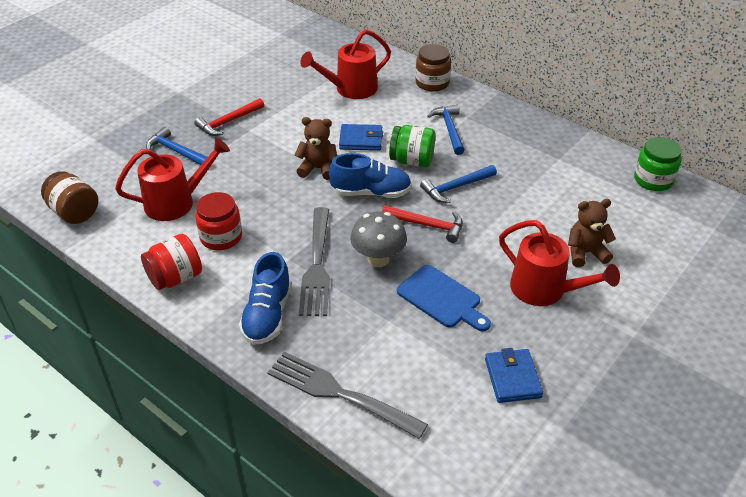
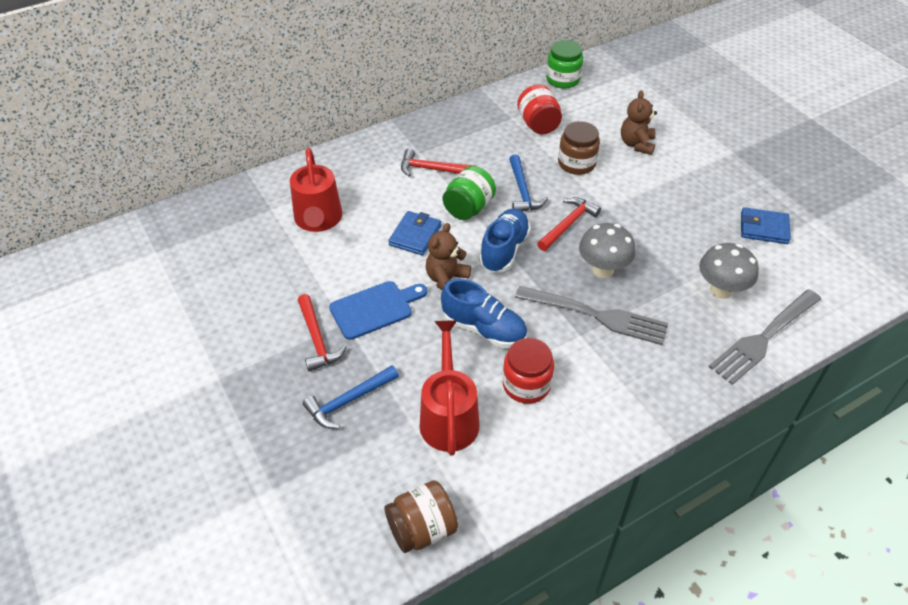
camera: 70 degrees left, 5 degrees up
red jar [141,234,202,290] -> red jar moved to [517,84,562,134]
blue shoe [239,252,292,345] -> blue shoe moved to [441,279,527,348]
blue cutting board [397,265,491,331] -> blue cutting board moved to [329,281,427,340]
brown jar [415,44,451,92] -> brown jar moved to [558,121,600,175]
blue hammer [427,105,465,155] -> red hammer [401,149,475,177]
red watering can [499,220,620,306] -> none
none -> grey mushroom [699,243,759,299]

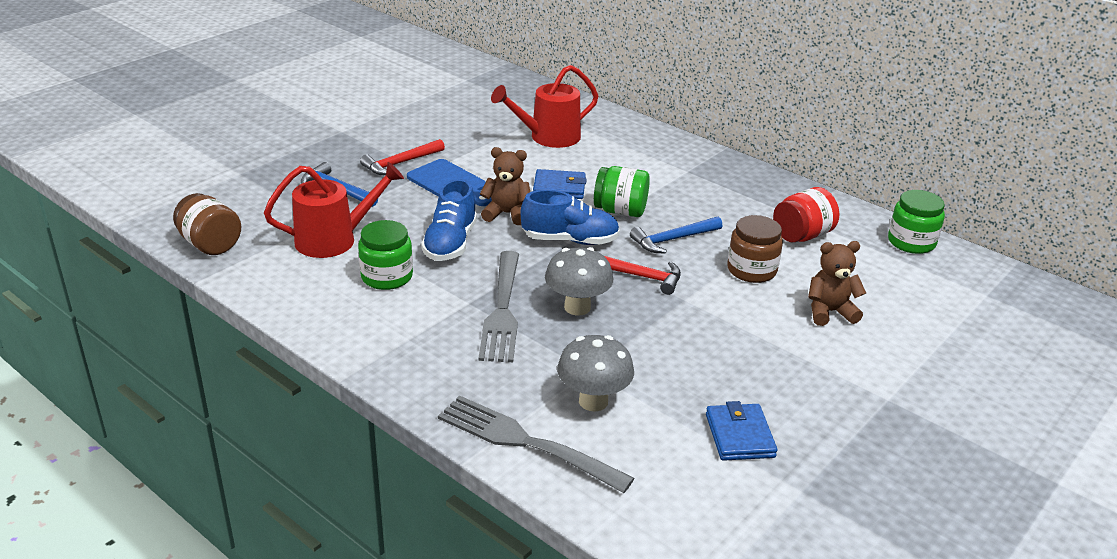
camera: 70 degrees right, 15 degrees down
red hammer [401,149,475,177] -> none
red jar [503,338,554,404] -> green jar [358,220,413,290]

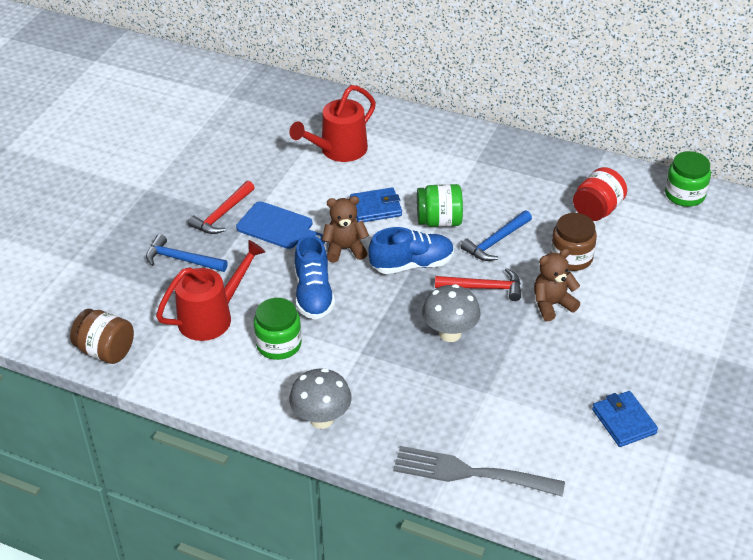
camera: 15 degrees left, 10 degrees up
grey fork [478,251,519,362] -> none
grey mushroom [557,335,634,412] -> grey mushroom moved to [289,368,352,429]
brown teddy bear [808,241,866,326] -> brown teddy bear moved to [534,248,580,321]

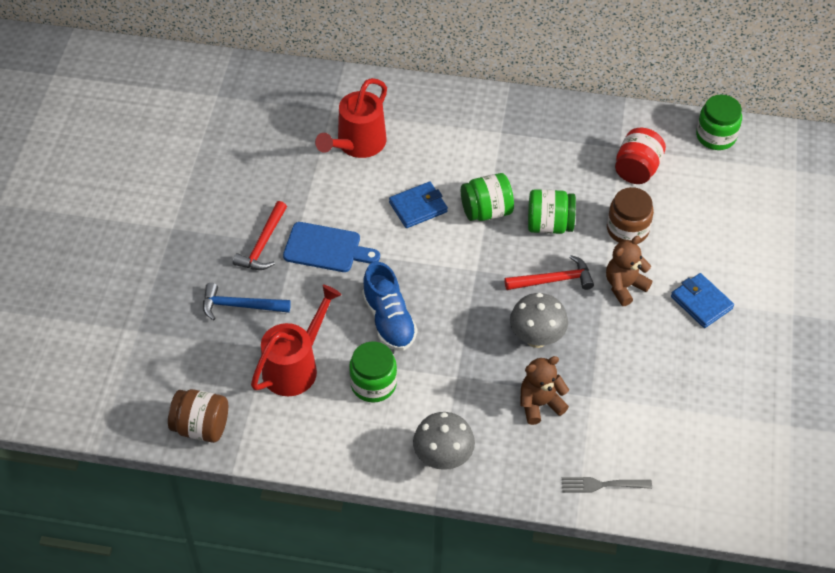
camera: 15 degrees left, 10 degrees up
brown teddy bear [322,196,369,263] -> brown teddy bear moved to [520,356,569,425]
blue shoe [369,227,454,274] -> none
grey fork [393,446,565,497] -> grey fork [562,477,652,493], size x0.55
blue hammer [460,210,532,261] -> green jar [528,189,576,234]
blue wallet [592,391,658,447] -> blue wallet moved to [671,273,734,328]

